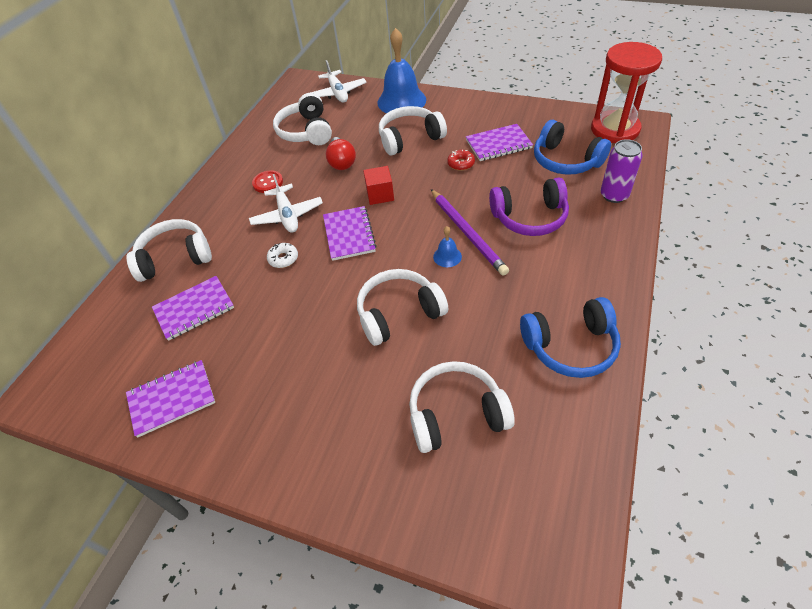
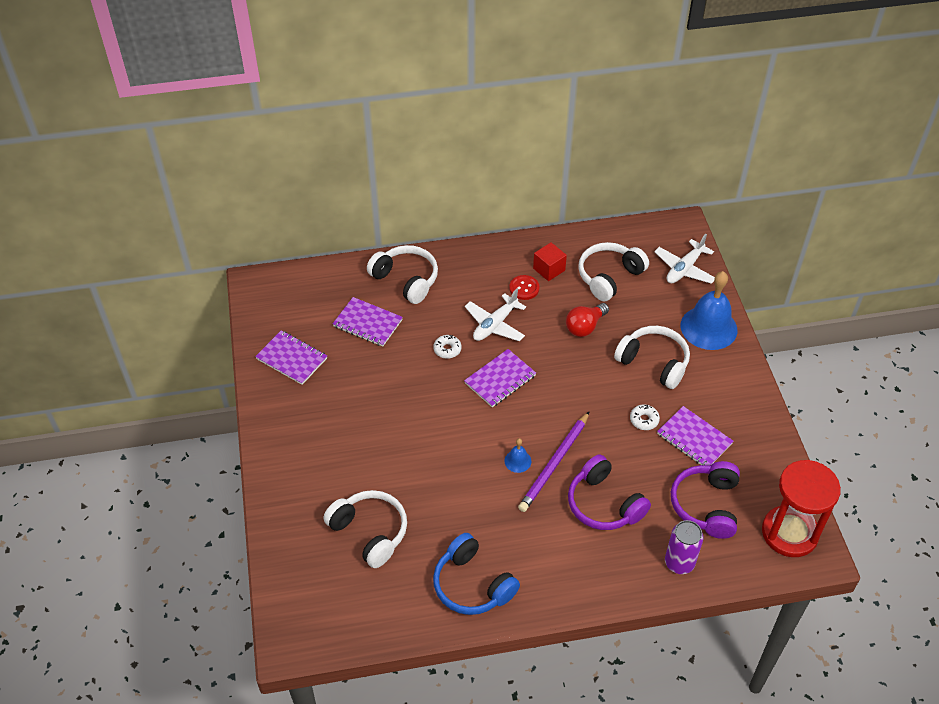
camera: 55 degrees right, 0 degrees up
white headphones [357,269,448,346] -> none
red cube [363,166,394,205] -> red cube moved to [533,242,567,281]
red donut [447,150,475,171] -> white donut [630,405,660,430]
blue headphones [534,120,611,175] -> purple headphones [671,461,740,539]

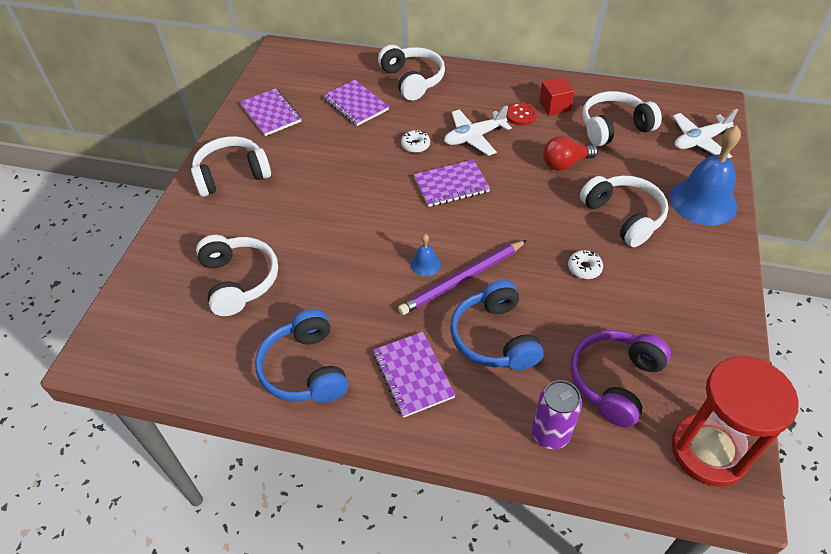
camera: 25 degrees right, 0 degrees up
purple headphones [568,454,651,530] -> blue headphones [450,280,544,370]
purple notebook [657,406,734,466] -> purple notebook moved to [373,332,456,418]
none -> white headphones [191,136,271,197]

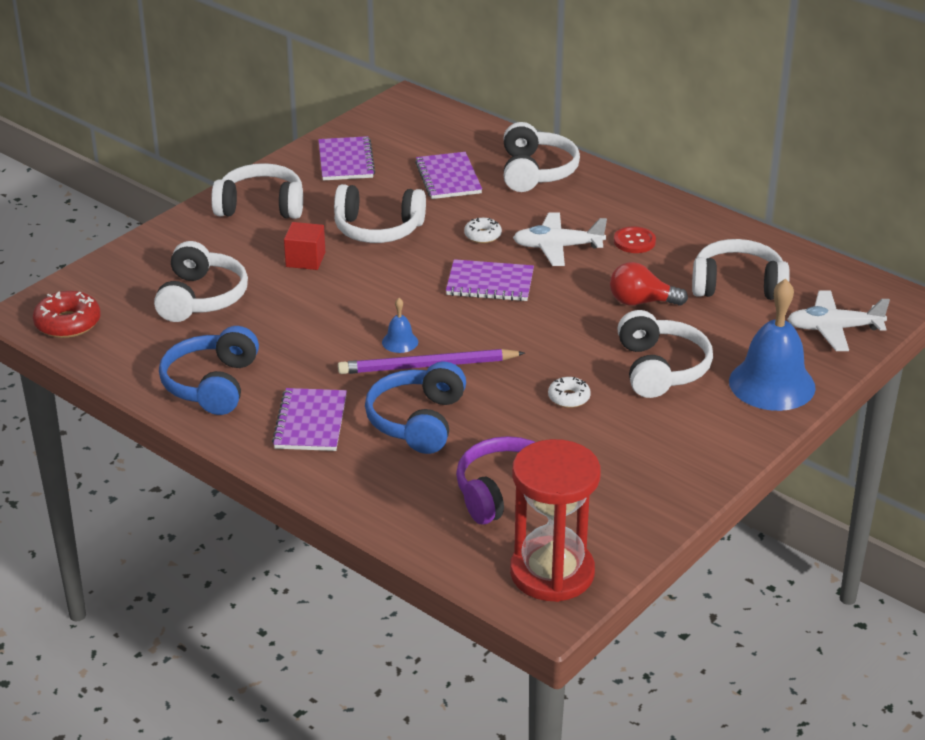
camera: 25 degrees right, 15 degrees down
purple can [532,380,582,449] -> none
red cube [539,77,575,115] -> red cube moved to [284,222,325,270]
none -> red donut [33,291,101,338]
none -> white headphones [334,184,426,243]

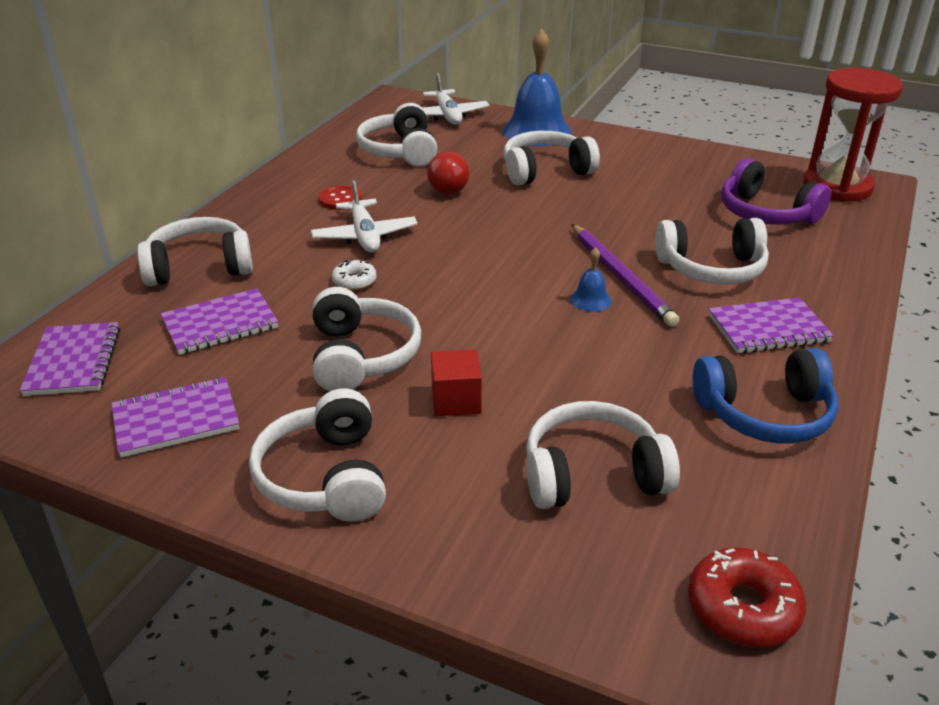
camera: 105 degrees left, 0 degrees up
blue headphones [365,362,466,454] -> white headphones [655,218,769,285]
purple notebook [446,259,534,301] -> purple notebook moved to [20,322,120,396]
white donut [548,377,591,408] -> none

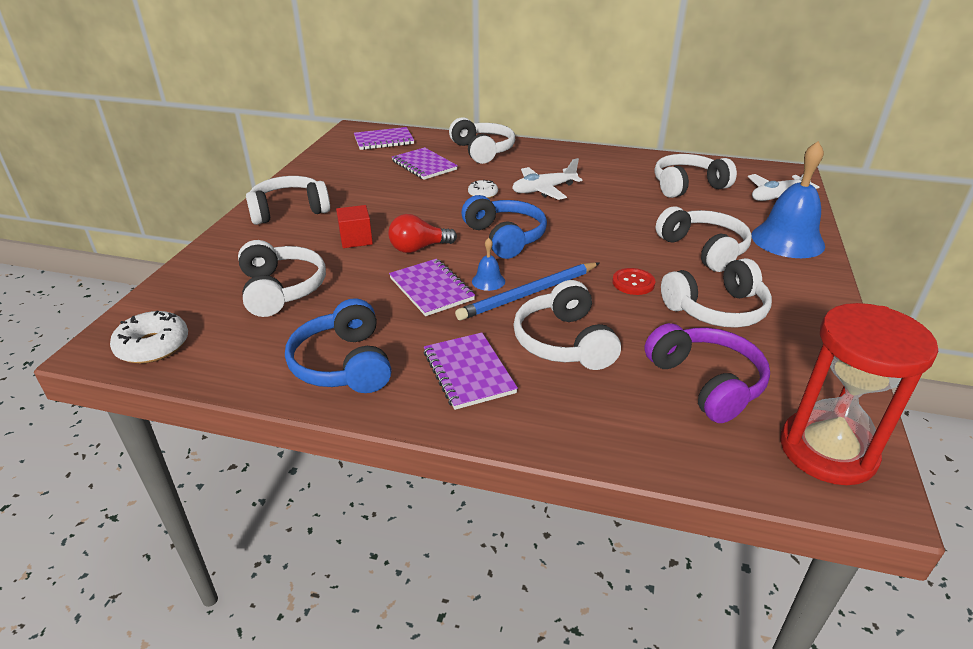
camera: 80 degrees right, 0 degrees up
purple notebook [111,377,239,457] -> purple notebook moved to [389,259,475,316]
white headphones [312,287,421,391] -> white headphones moved to [661,258,772,328]
red button [318,185,362,210] -> red button moved to [612,268,656,295]
red light bulb [427,151,470,195] -> red light bulb moved to [388,214,457,253]
purple pencil [572,224,679,327] -> blue pencil [455,262,599,320]
red donut [688,548,806,647] -> white donut [110,311,188,364]
purple headphones [721,158,831,225] -> purple headphones turned 120 degrees clockwise [644,323,770,423]
none -> blue headphones [461,195,547,259]

